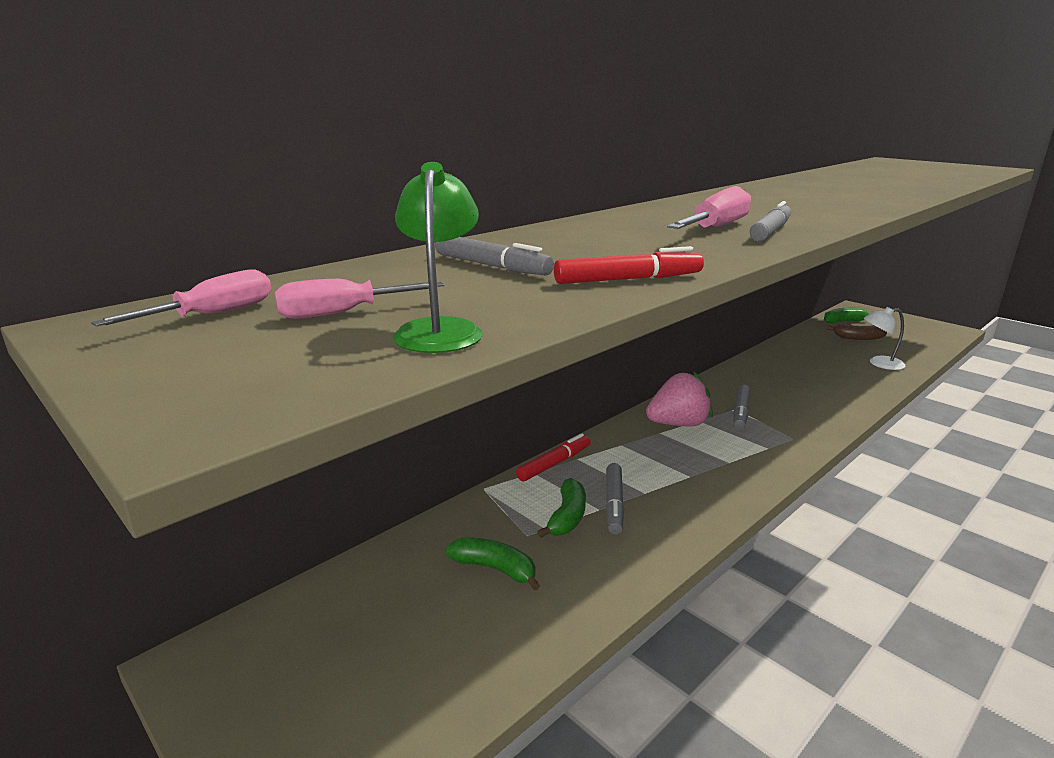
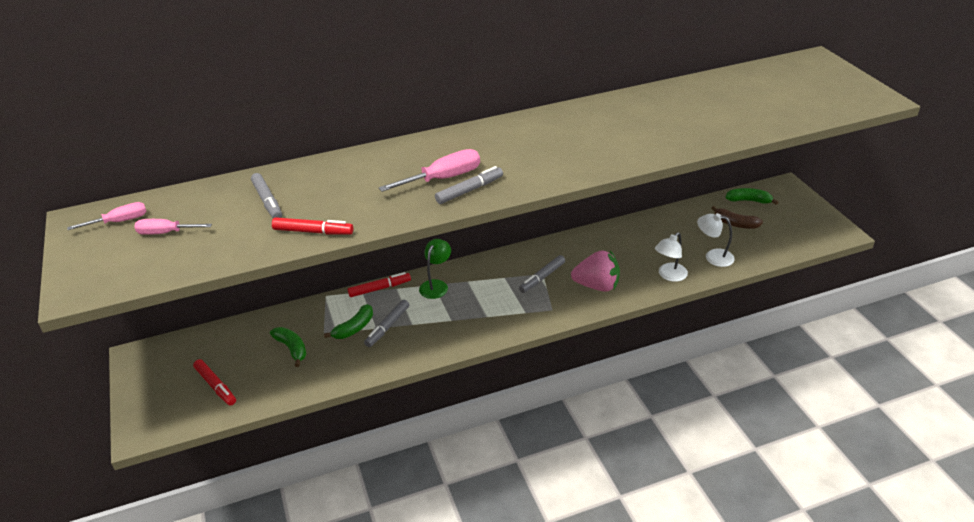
camera: 25 degrees right, 15 degrees up
green lamp [393,162,483,353] -> green lamp moved to [419,239,451,299]
pink strawberry [646,372,713,426] -> pink strawberry moved to [571,250,620,292]
none -> red marker [193,359,236,406]
none -> white lamp [655,232,688,282]

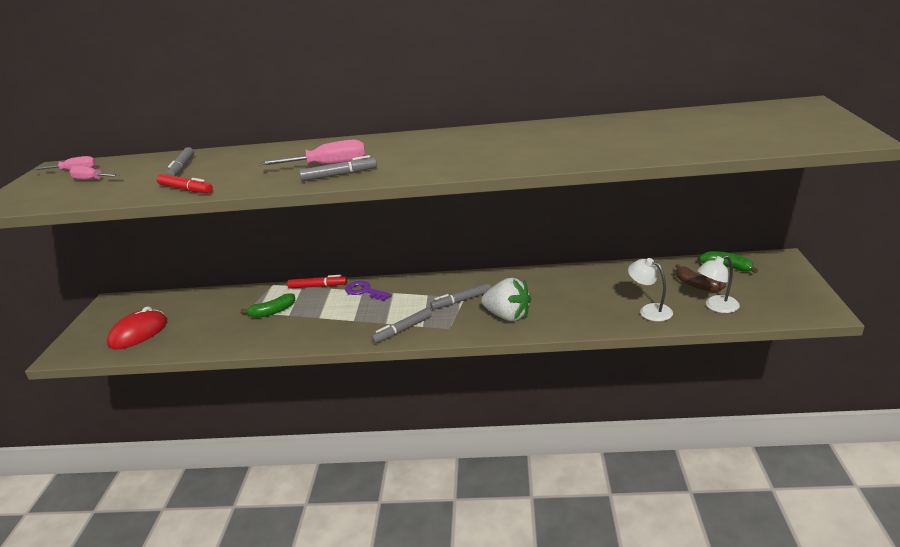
camera: 25 degrees right, 10 degrees down
red marker [193,359,236,406] -> red mouse [107,306,167,349]
green banana [270,327,307,367] -> none
grey marker [364,300,409,347] -> grey marker moved to [371,308,432,343]
green lamp [419,239,451,299] -> purple key [345,281,392,301]
pink strawberry [571,250,620,292] -> white strawberry [481,278,531,321]
white lamp [655,232,688,282] -> white lamp moved to [697,255,740,313]

